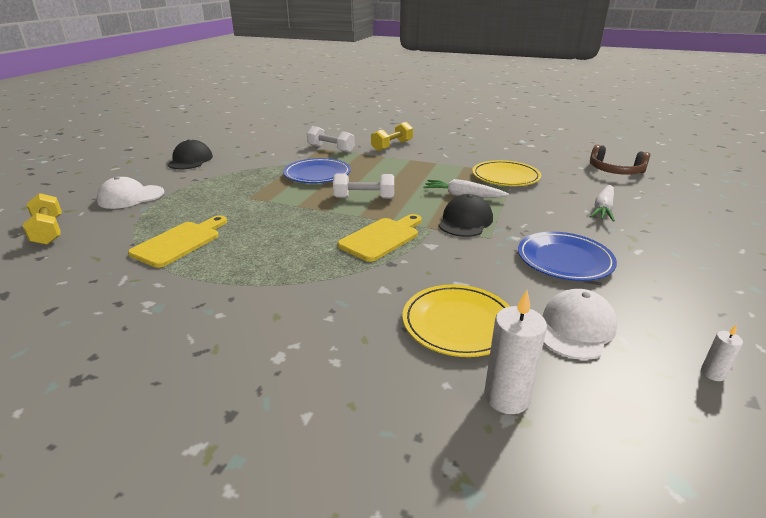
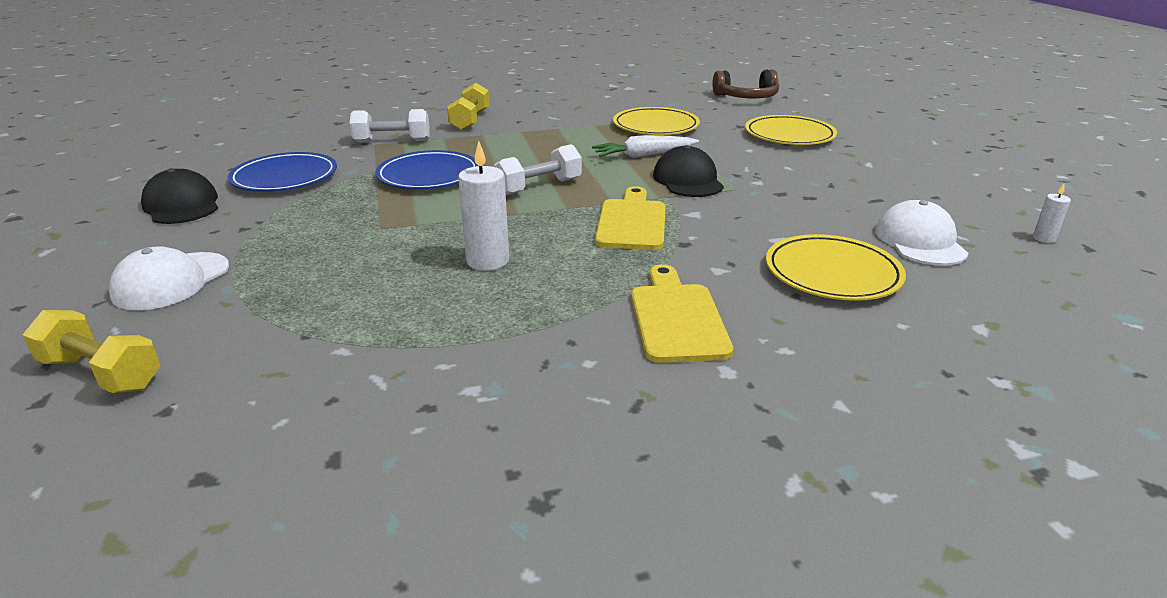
camera: 35 degrees left, 0 degrees up
yellow cutting board [128,215,227,268] -> yellow cutting board moved to [631,264,733,363]
white candle [484,290,547,414] -> white candle moved to [458,141,509,271]
blue plate [518,232,617,281] -> blue plate moved to [228,152,337,192]
white carrot [590,185,615,222] -> yellow plate [745,115,837,145]

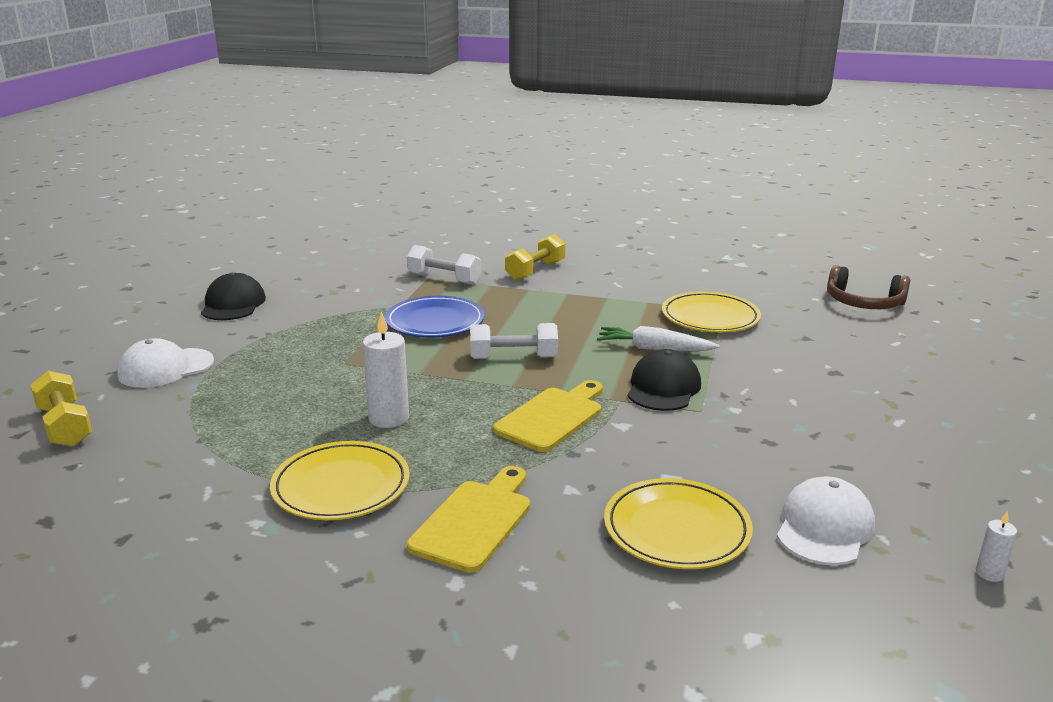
camera: 30 degrees right, 5 degrees down
blue plate [228,152,337,192] -> none
yellow plate [745,115,837,145] -> yellow plate moved to [270,441,410,520]

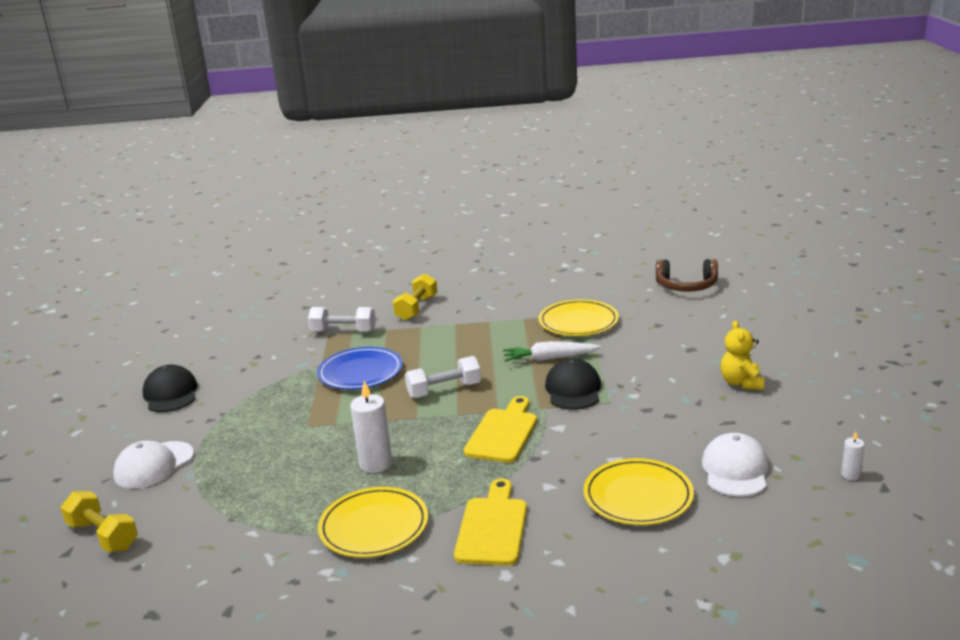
camera: 15 degrees left, 0 degrees up
none -> yellow teddy bear [721,320,764,390]

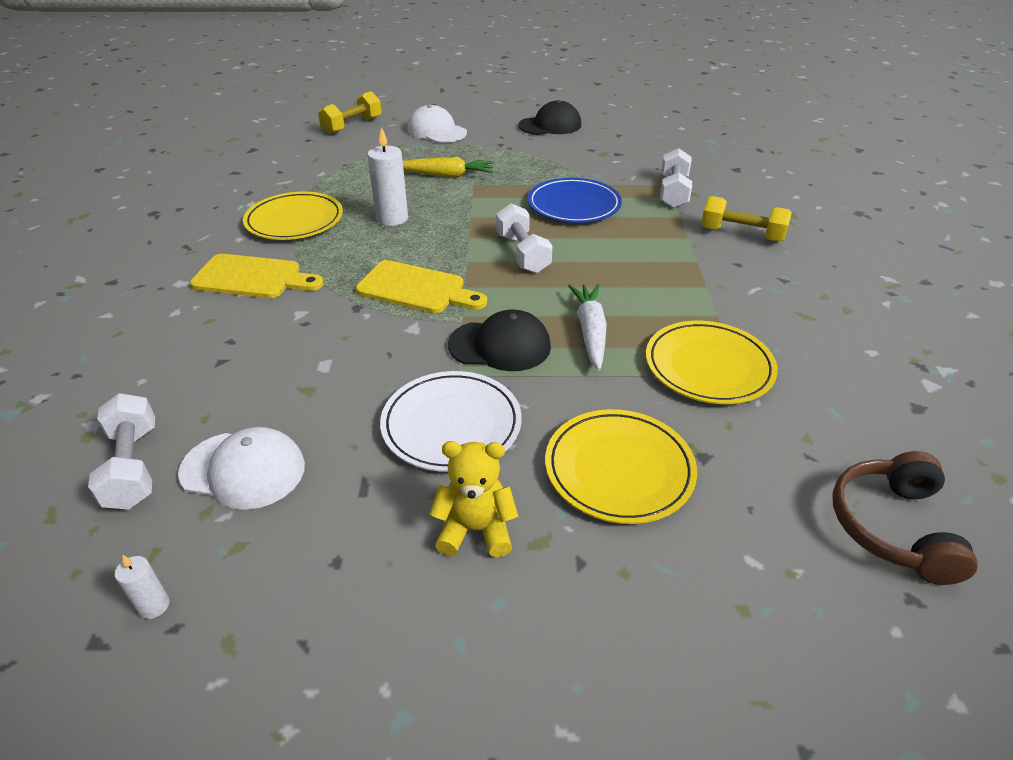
camera: 90 degrees right, 15 degrees up
yellow plate [584,458,694,525] -> yellow plate moved to [545,409,697,524]
none -> white dumbbell [88,393,155,510]
none -> white plate [380,371,522,472]
none -> yellow carrot [403,157,494,177]

